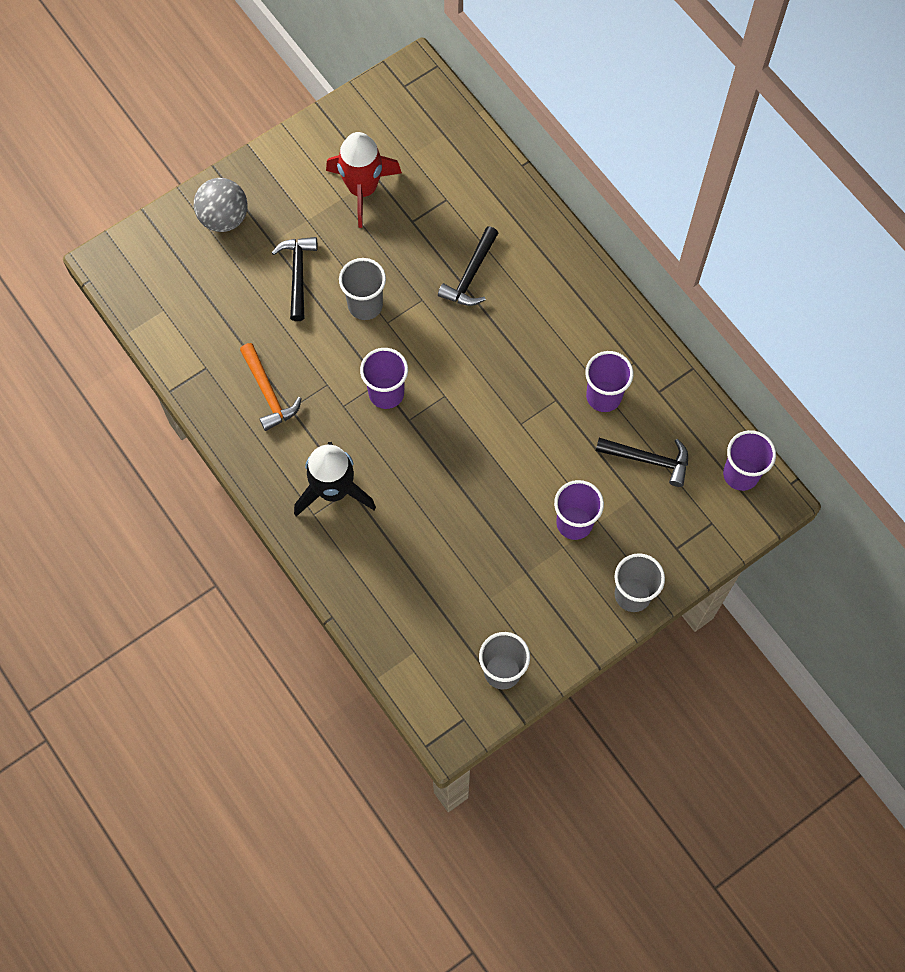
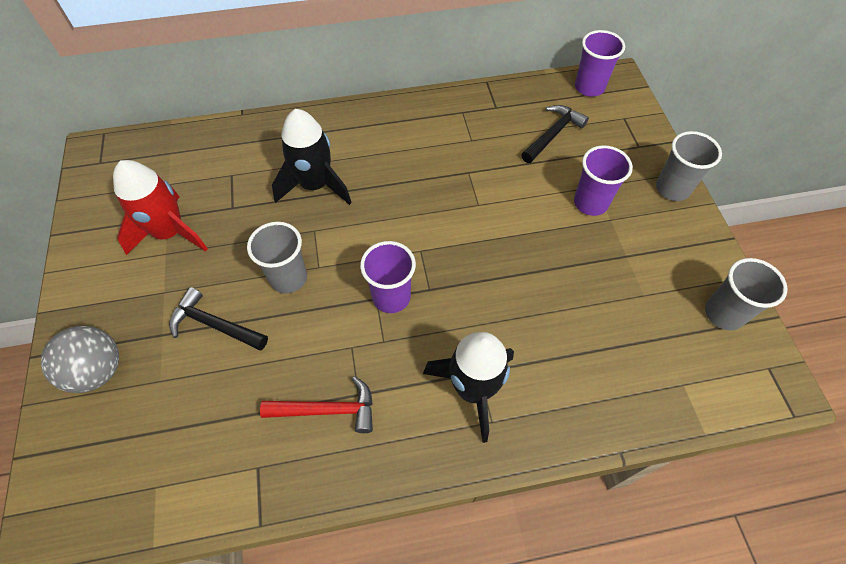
camera: 65 degrees left, 10 degrees down
orange hammer [240,343,302,431] -> red hammer [260,376,373,433]
black hammer [438,226,498,306] -> black rocket [272,109,352,205]
purple cup [585,351,633,412] -> none

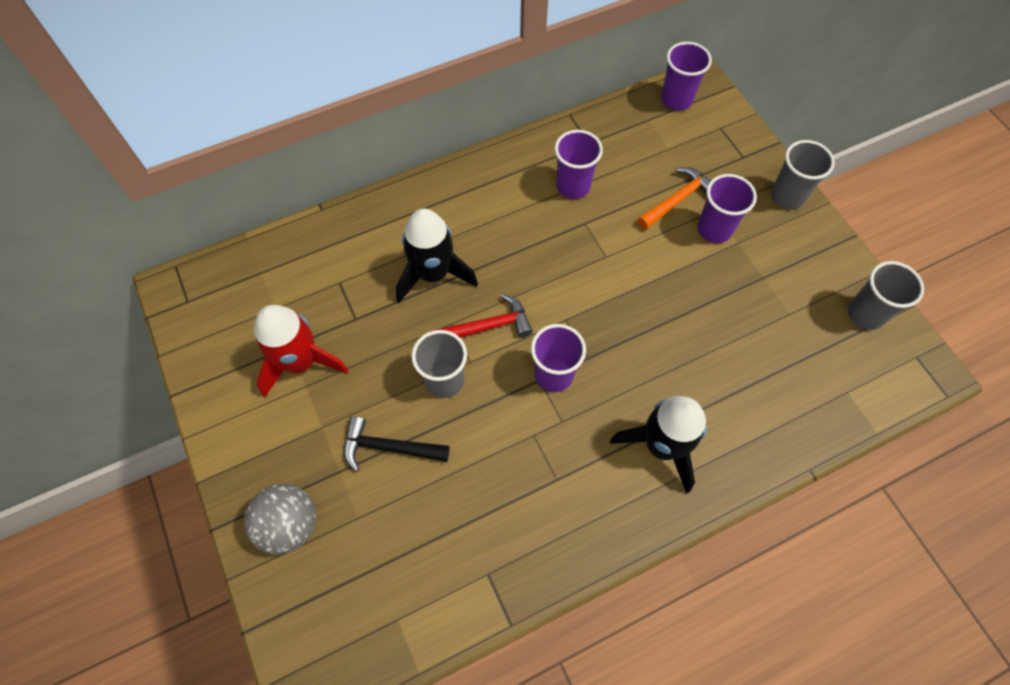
camera: 15 degrees left, 5 degrees up
red hammer [260,376,373,433] -> red hammer moved to [431,294,533,338]
black hammer [521,105,589,163] -> none
none -> purple cup [555,130,603,199]
none -> orange hammer [637,167,711,230]

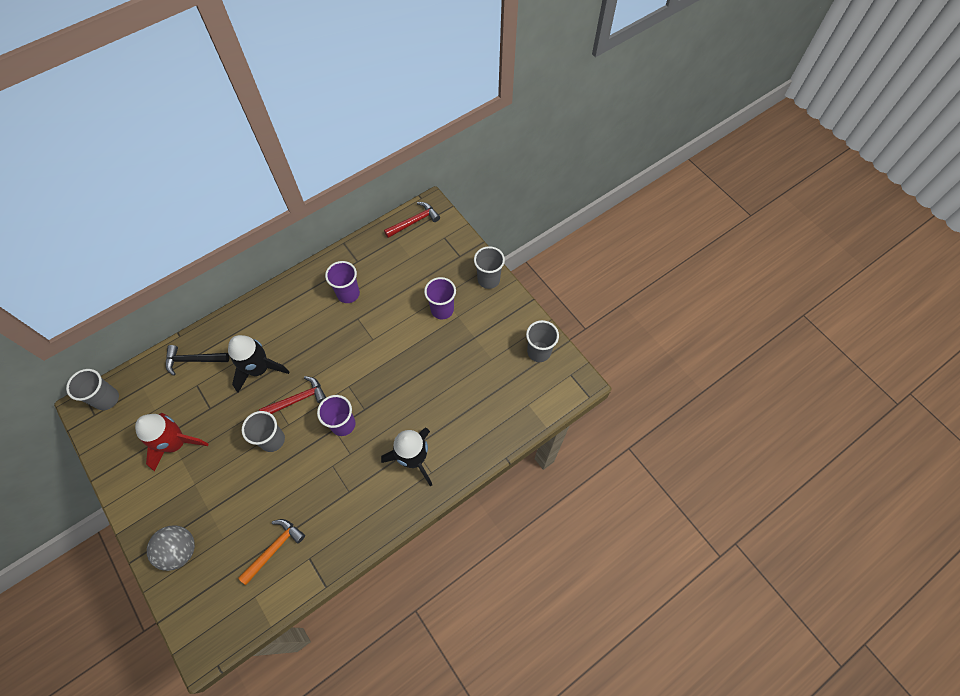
camera: 10 degrees left, 0 degrees up
black hammer [344,416,450,472] -> black hammer moved to [166,345,229,376]
orange hammer [637,167,711,230] -> orange hammer moved to [238,519,305,585]
purple cup [661,42,712,111] -> red hammer [384,202,440,238]
none -> grey cup [66,369,119,410]

